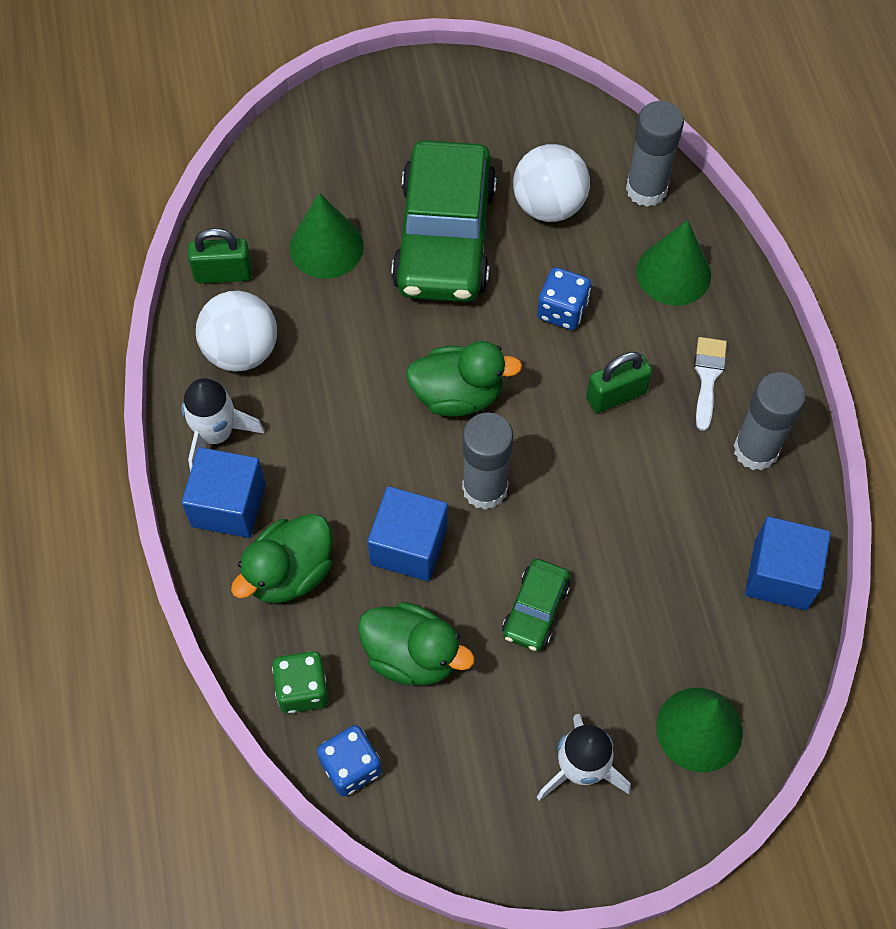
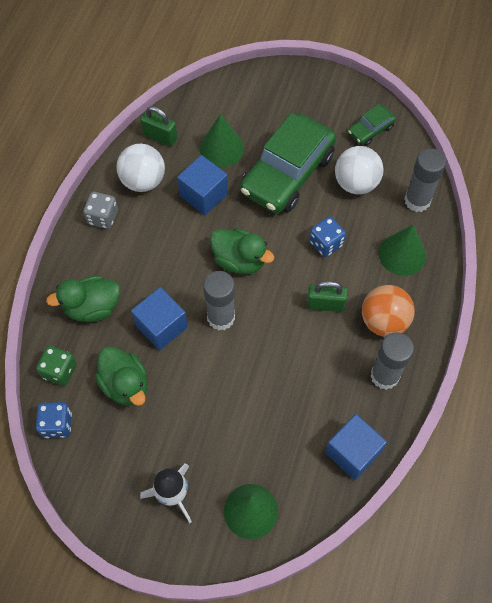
camera: 30 degrees right, 0 degrees up
white rocket [181,378,265,472] -> grey dice [83,192,118,229]
blue cube [182,447,266,538] -> blue cube moved to [177,155,228,215]
green car [502,559,570,651] -> green car moved to [348,104,396,146]
white brush [694,337,727,431] -> orange ball [362,285,415,337]

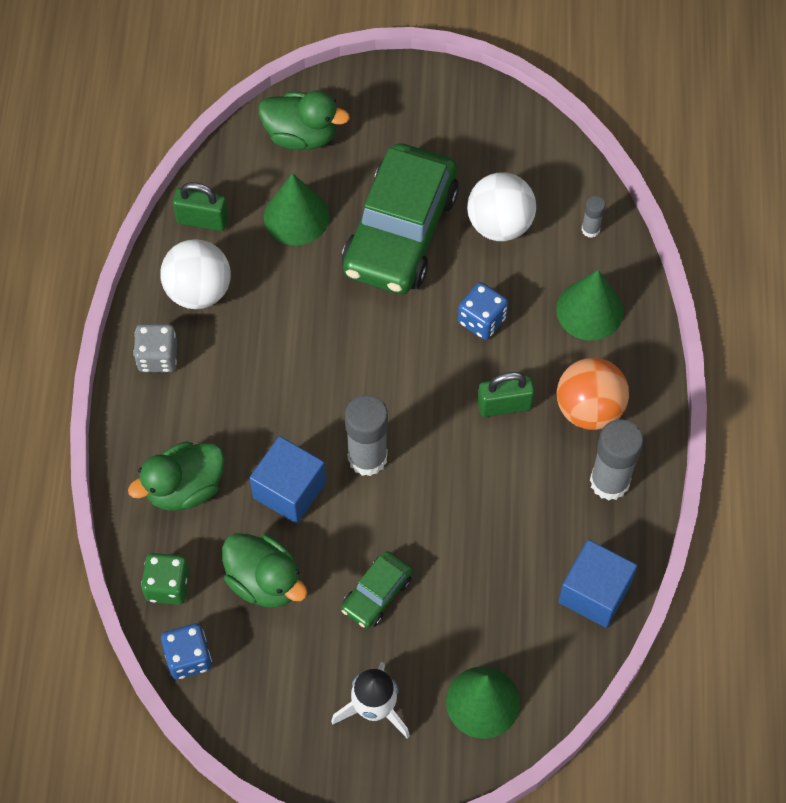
camera: 15 degrees left, 0 degrees up
blue cube [177,155,228,215] -> none
green duck [210,228,274,274] -> green duck moved to [259,90,350,150]
green car [348,104,396,146] -> green car moved to [341,551,413,628]
grey glue stick [404,148,446,212] -> grey glue stick [581,196,605,238], size x0.50

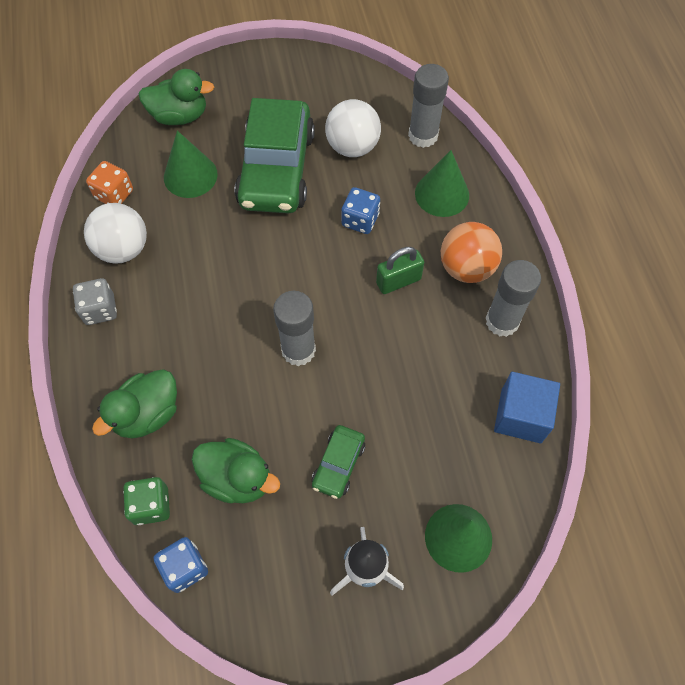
camera: 15 degrees left, 0 degrees up
green padlock [173,182,228,231] -> orange dice [86,161,133,204]
blue cube [250,436,326,524] -> none
grey glue stick [581,196,605,238] -> grey glue stick [408,64,449,148], size x2.02

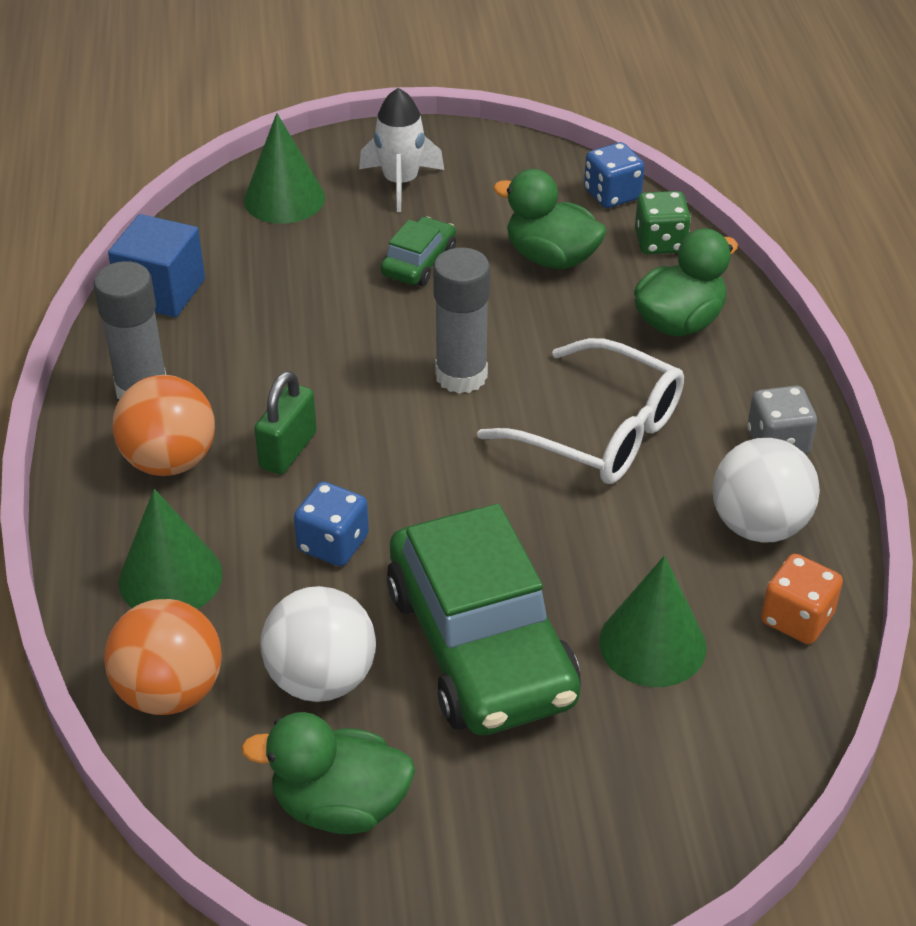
camera: 175 degrees left, 20 degrees down
green duck [138,69,214,125] -> green duck moved to [241,712,415,834]
green car [235,98,315,213] -> green car turned 150 degrees clockwise [387,504,580,735]
green padlock [376,247,424,294] -> green padlock turned 45 degrees counterclockwise [254,371,317,475]
grey glue stick [408,64,449,148] -> orange ball [104,599,222,715]
none -> white glasses [477,338,684,484]

